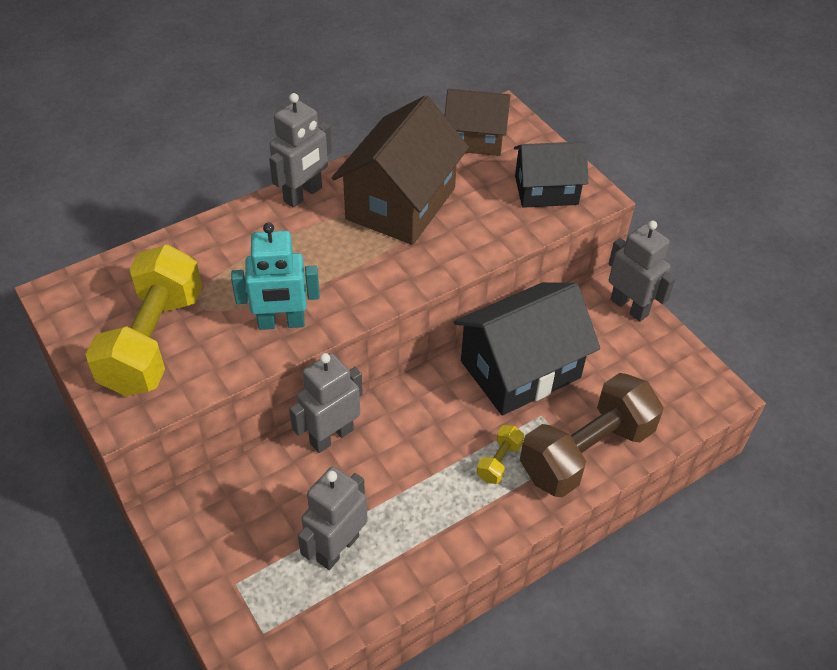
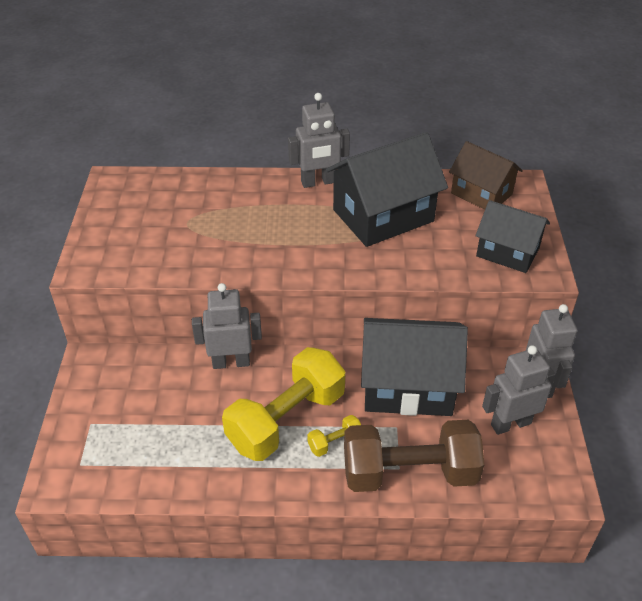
camera: 35 degrees right, 5 degrees down
yellow dumbbell [86,244,202,396] -> yellow dumbbell moved to [222,347,346,461]
turquoise robot [231,222,320,330] -> none
grey robot [298,466,368,570] -> grey robot moved to [482,345,556,435]
brown house [331,95,469,245] -> black house [326,132,448,247]

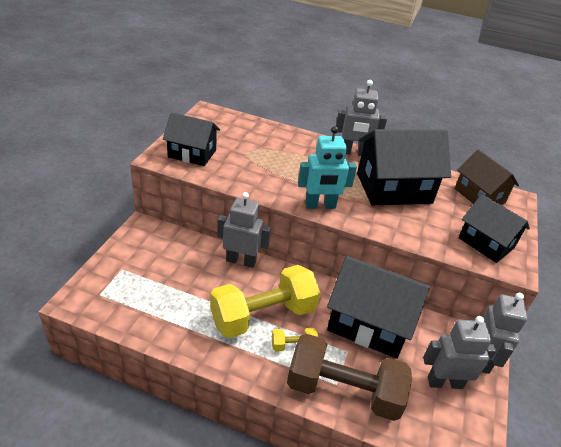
camera: 15 degrees right, 5 degrees down
none -> black house [163,112,220,166]
none -> turquoise robot [298,126,357,209]

